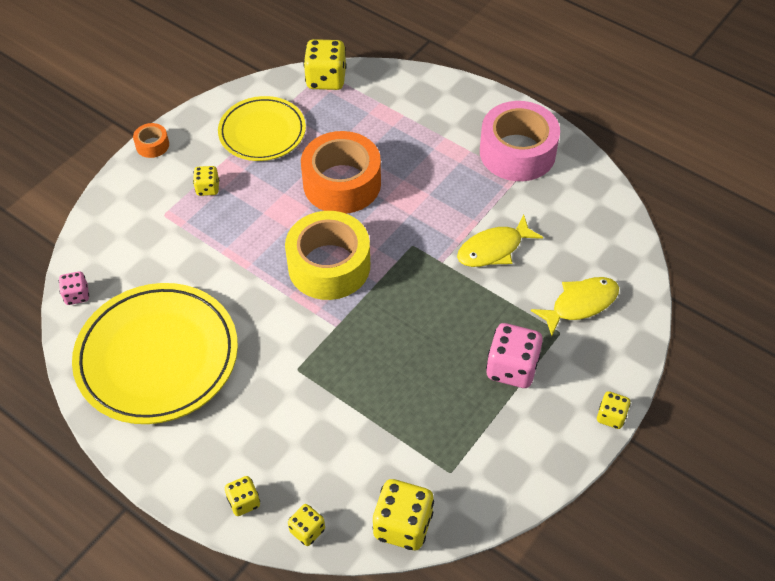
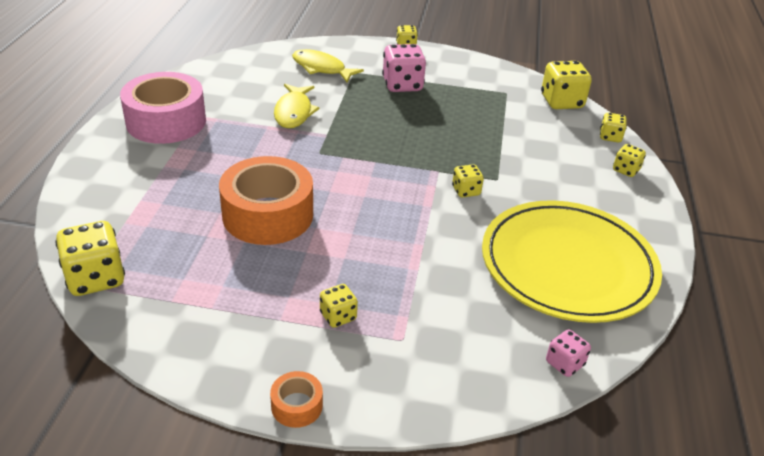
camera: 120 degrees left, 15 degrees down
yellow plate [218,96,306,161] -> none
yellow tape [285,211,370,300] -> none
yellow fish [457,215,543,267] -> yellow fish turned 60 degrees clockwise [274,84,320,128]
none -> yellow dice [452,165,484,198]

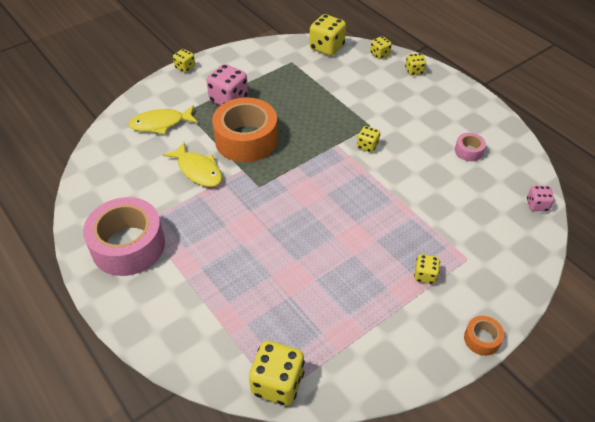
camera: 45 degrees left, 10 degrees up
orange tape [219,156,313,245] -> orange tape moved to [212,98,278,162]
yellow plate [482,200,662,323] -> pink tape [455,133,486,161]

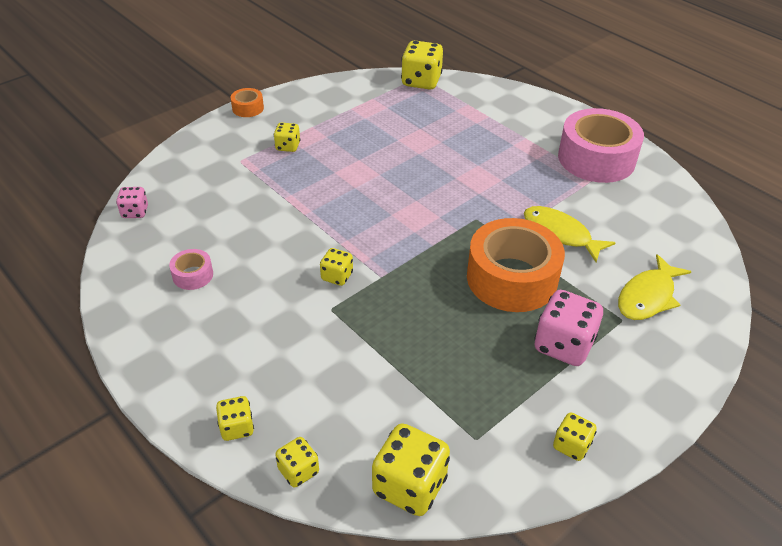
camera: 175 degrees right, 5 degrees down
yellow fish [128,105,198,134] -> yellow fish turned 150 degrees clockwise [618,254,692,320]
yellow dice [173,49,195,73] -> yellow dice moved to [553,412,597,461]

